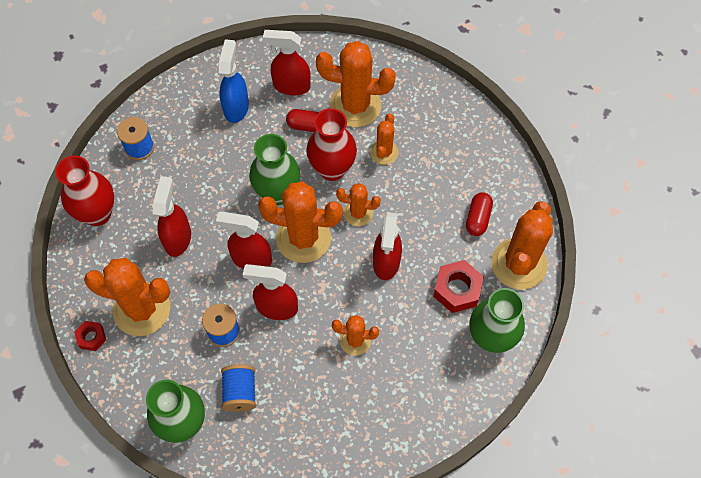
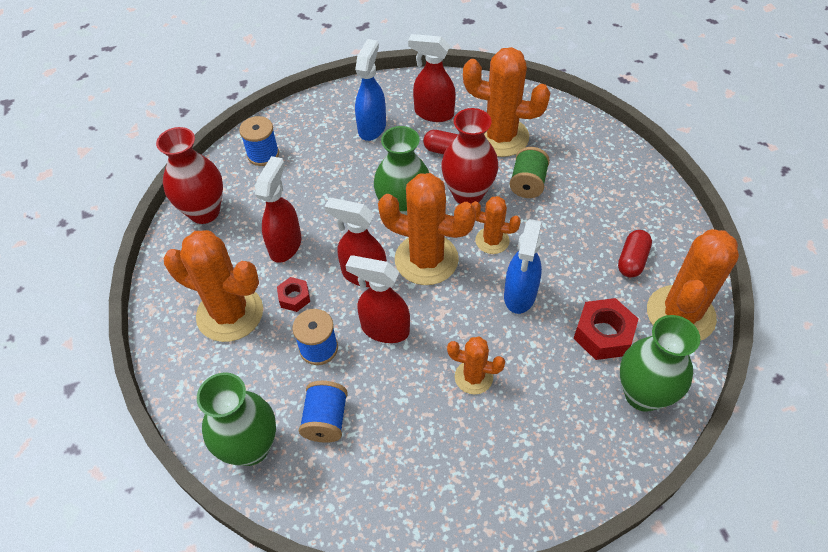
camera: 10 degrees right, 10 degrees down
red nut [74,321,106,351] -> red nut moved to [277,277,310,312]
orange cactus [370,113,399,165] -> green spool [510,147,550,198]
red spray bottle [373,212,402,280] -> blue spray bottle [504,219,542,314]

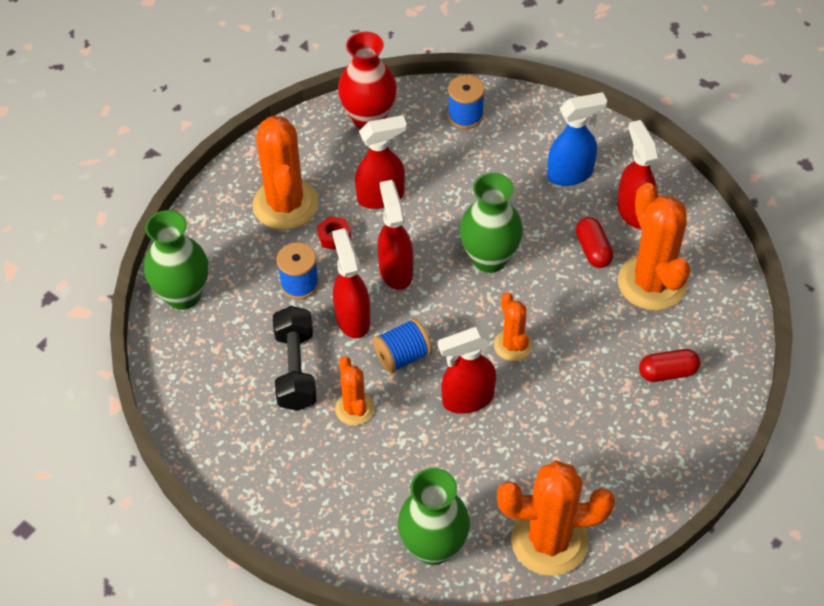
camera: 55 degrees right, 0 degrees up
blue spool [299,381,348,443] -> blue spool moved to [373,318,432,373]
orange cactus [378,173,476,285] -> none
red vase [441,108,498,204] -> none
blue spray bottle [504,219,542,314] -> red spray bottle [438,327,496,414]
green spool [510,147,550,198] -> none
red nut [573,298,638,360] -> none
red capsule [618,230,652,278] -> red capsule moved to [639,349,700,382]
none -> black dumbbell [273,306,316,411]

